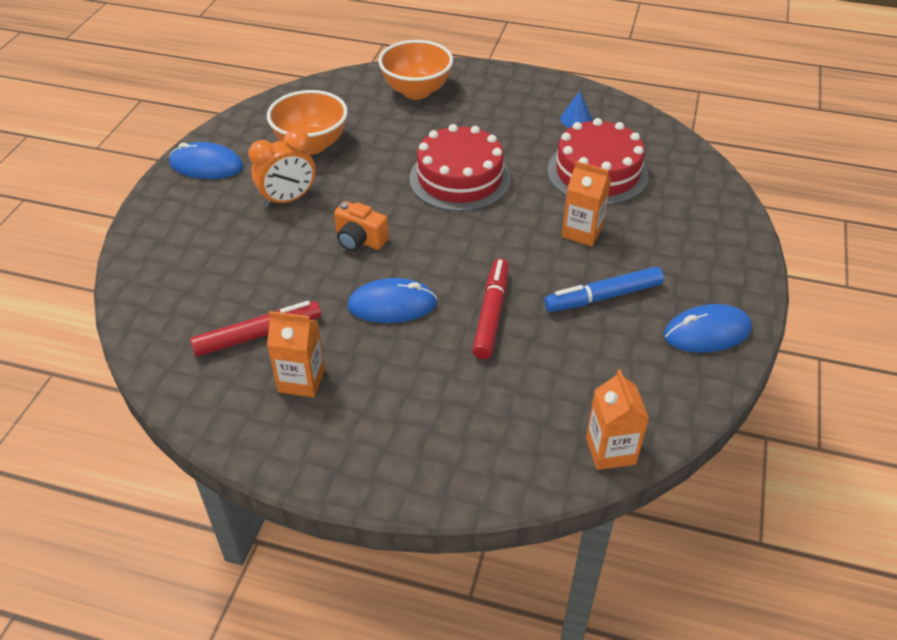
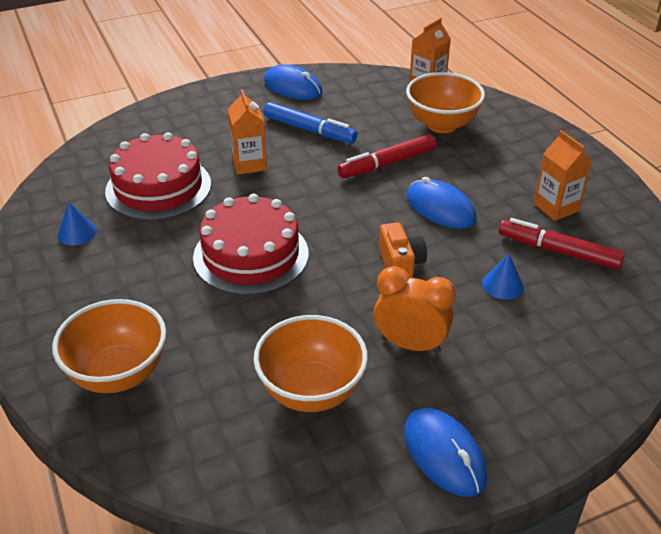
camera: 130 degrees left, 5 degrees down
none -> orange bowl [406,72,485,133]
none -> blue cone [482,253,524,299]

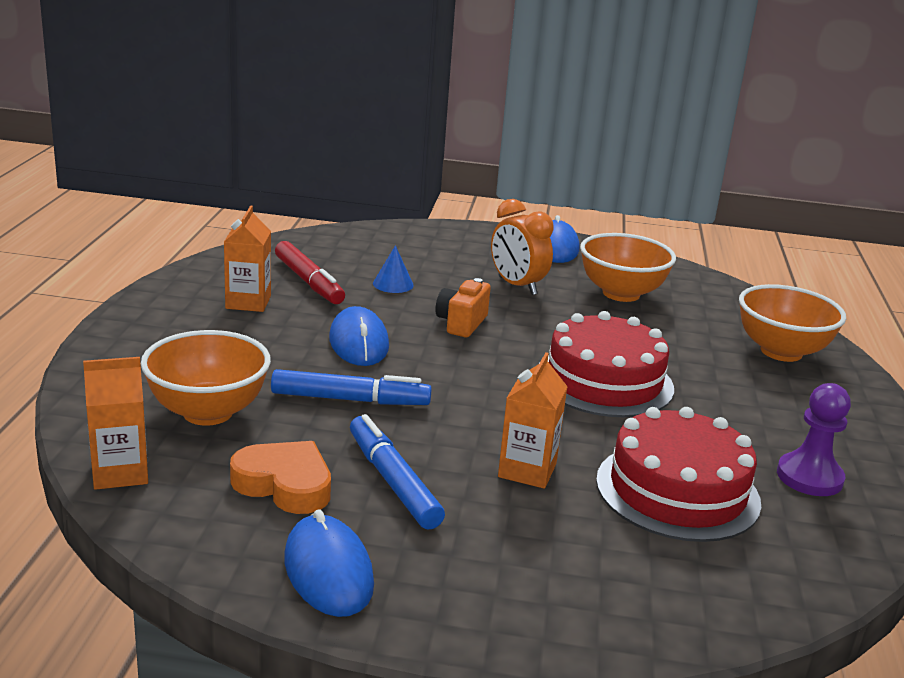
camera: 150 degrees left, 15 degrees down
blue cone [58,202,97,246] -> purple pawn [777,383,851,496]
red marker [337,134,436,178] -> blue marker [271,369,432,405]
none -> orange heart [230,441,331,514]

